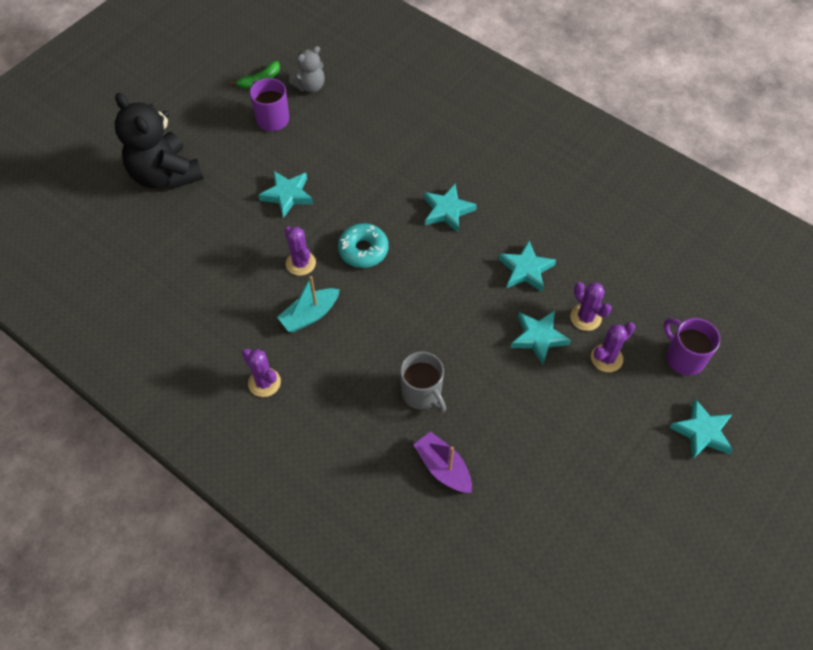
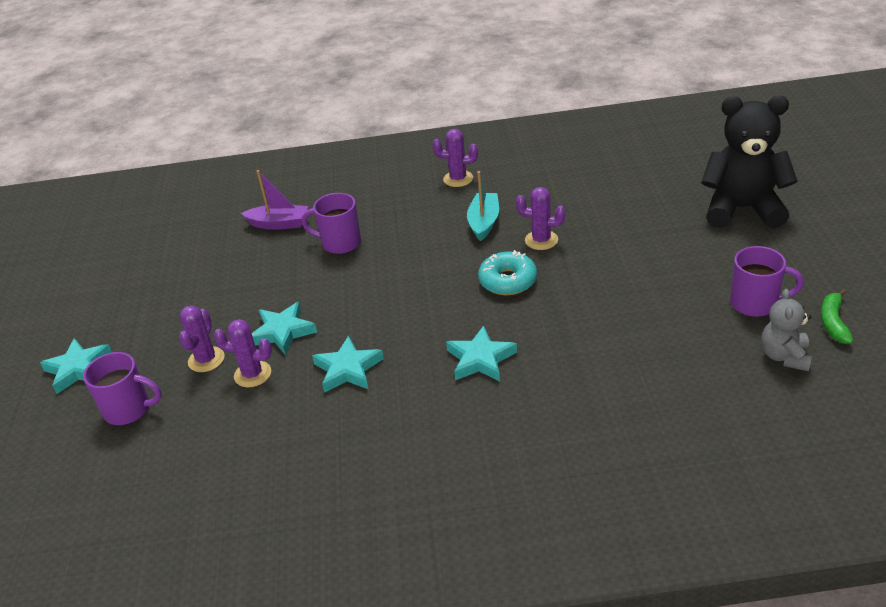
camera: 140 degrees right, 20 degrees down
turquoise star [259,171,313,218] -> none
grey mug [400,351,446,413] -> purple mug [301,193,361,254]

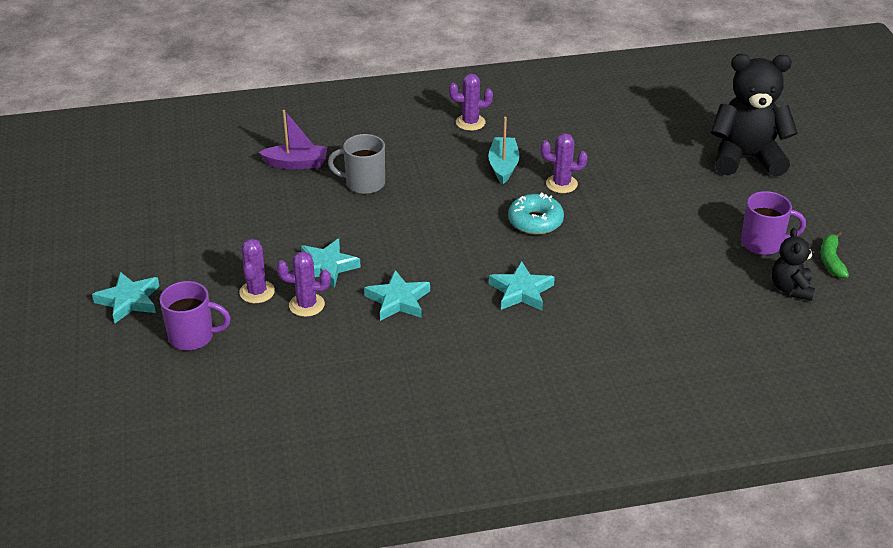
camera: 10 degrees left, 0 degrees up
purple mug [301,193,361,254] -> grey mug [328,134,385,194]
grey teddy bear [761,289,812,371] -> black teddy bear [772,228,815,301]

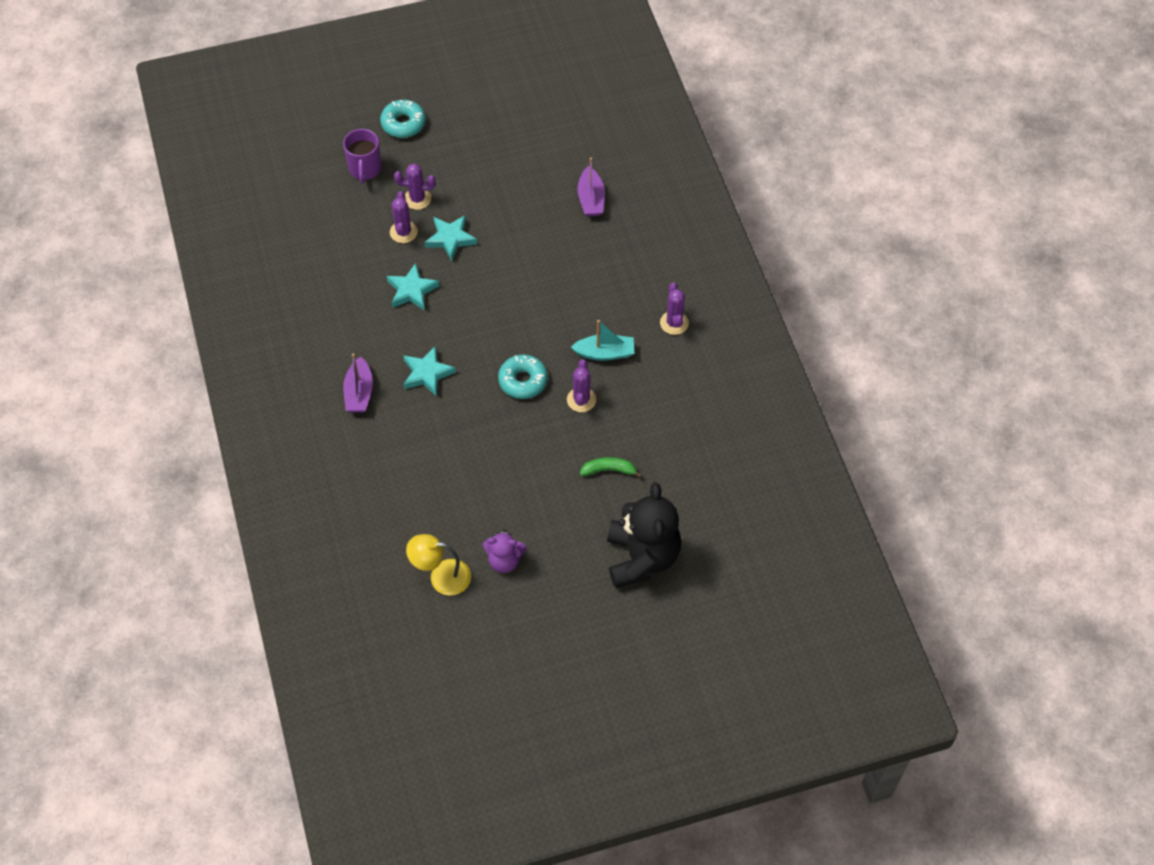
camera: 85 degrees right, 20 degrees up
turquoise star [92,272,159,324] -> turquoise donut [380,100,426,138]
grey mug [328,134,385,194] -> none
purple mug [741,191,806,255] -> purple teddy bear [483,530,527,573]
black teddy bear [772,228,815,301] -> yellow lamp [406,534,471,596]
green banana [821,231,849,278] -> green banana moved to [580,457,642,478]
none -> purple boat [343,353,373,412]

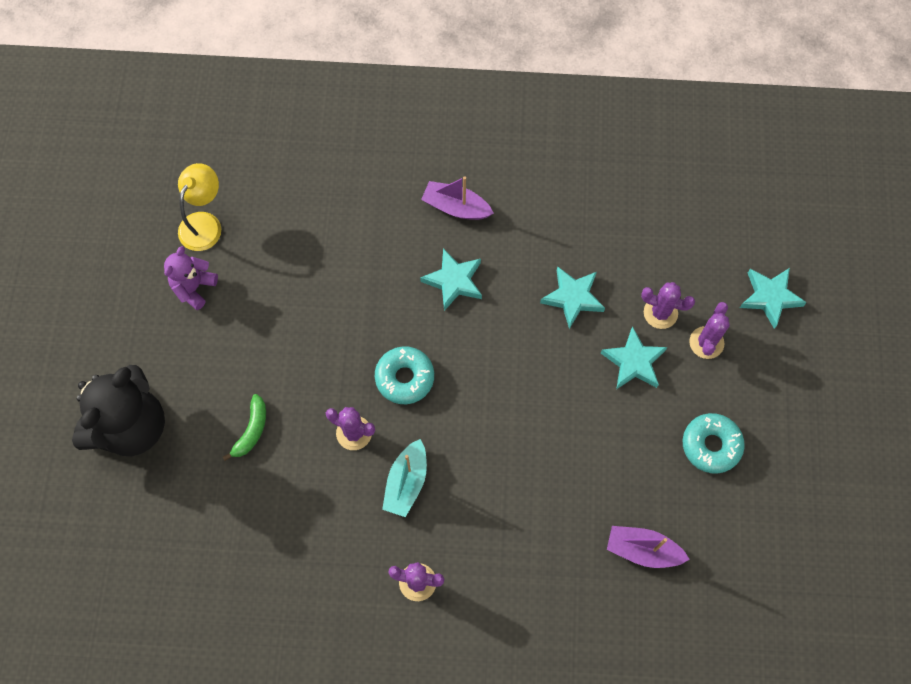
camera: 110 degrees right, 10 degrees up
purple mug [343,129,382,183] -> turquoise star [740,268,807,329]
turquoise donut [380,100,426,138] -> turquoise donut moved to [683,413,745,474]
black teddy bear [607,482,681,589] -> black teddy bear turned 75 degrees counterclockwise [72,365,165,456]

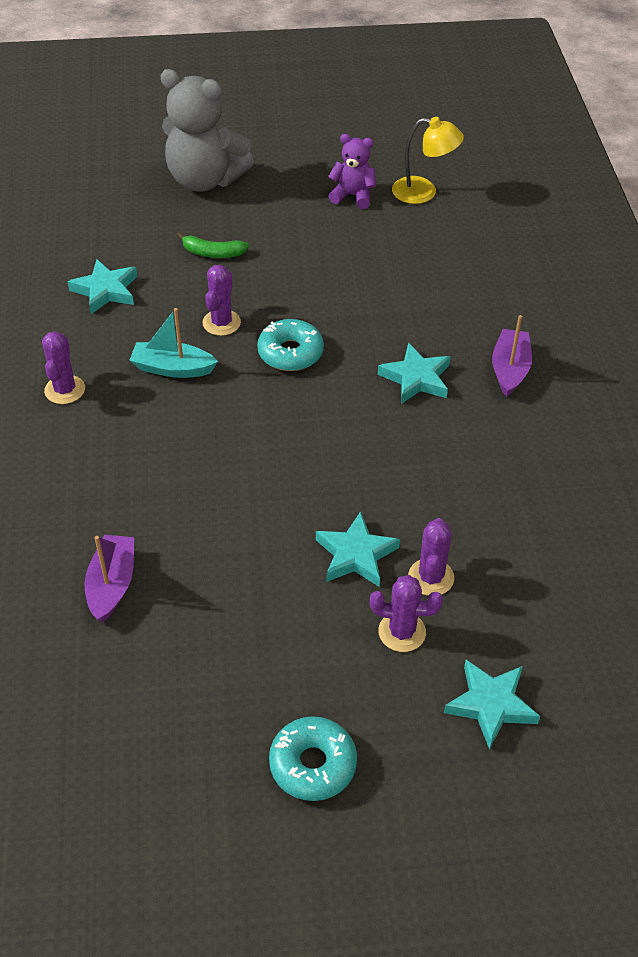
camera: 80 degrees right, 20 degrees down
black teddy bear [72,365,165,456] -> grey teddy bear [160,69,254,192]
turquoise star [540,266,605,329] -> turquoise star moved to [68,259,137,314]
turquoise donut [683,413,745,474] -> turquoise donut moved to [269,716,357,801]

